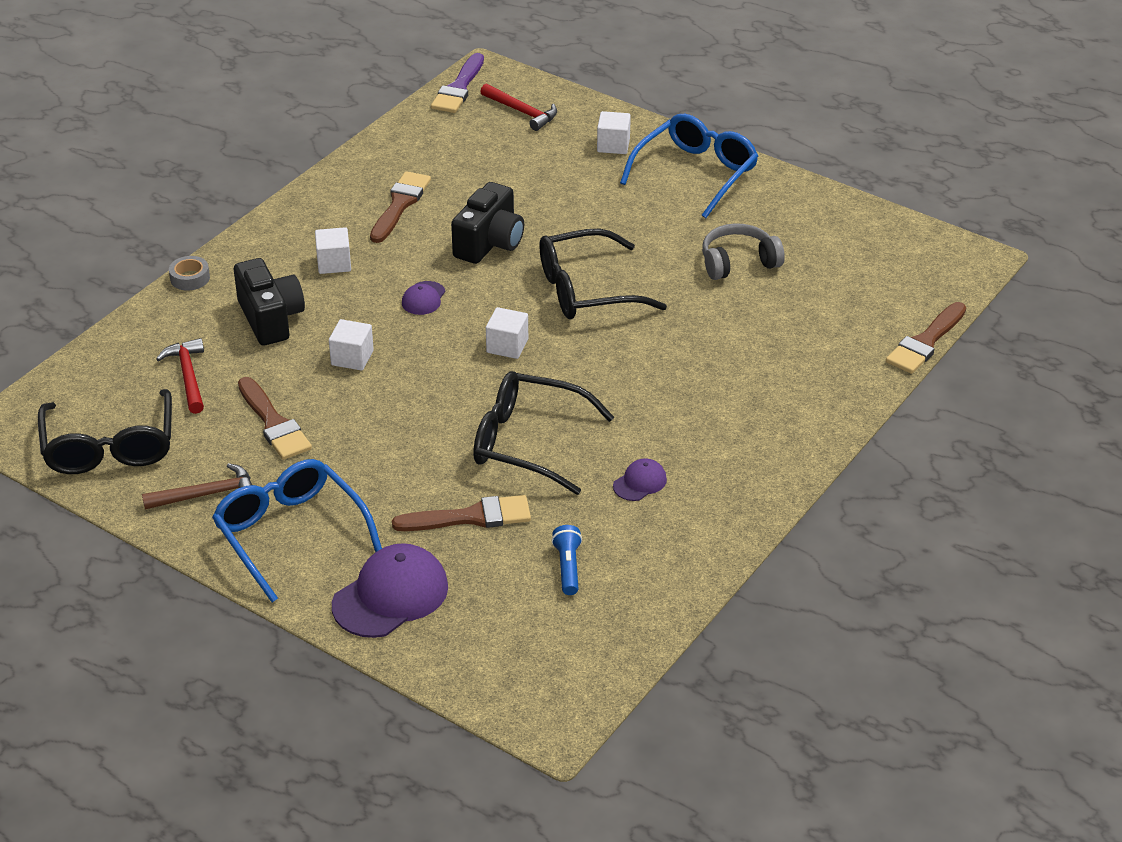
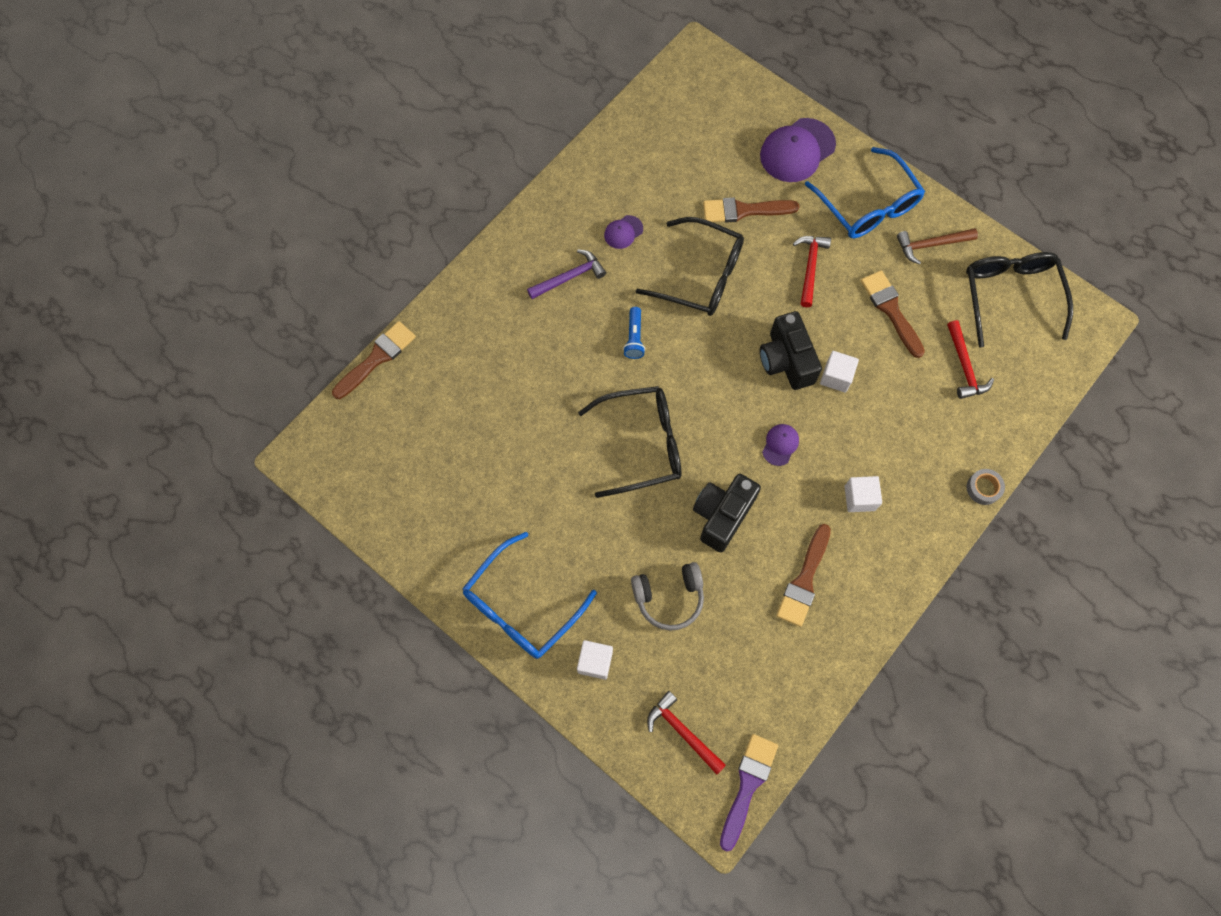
camera: 175 degrees left, 30 degrees up
black camera [234,258,305,346] -> black camera moved to [760,311,822,390]
white cube [486,307,528,359] -> none
blue flashlight [551,525,582,595] -> blue flashlight moved to [623,307,645,359]
grey headphones [702,223,785,280] -> grey headphones moved to [631,562,704,631]
none -> purple hammer [527,249,606,299]
none -> red hammer [793,236,831,307]

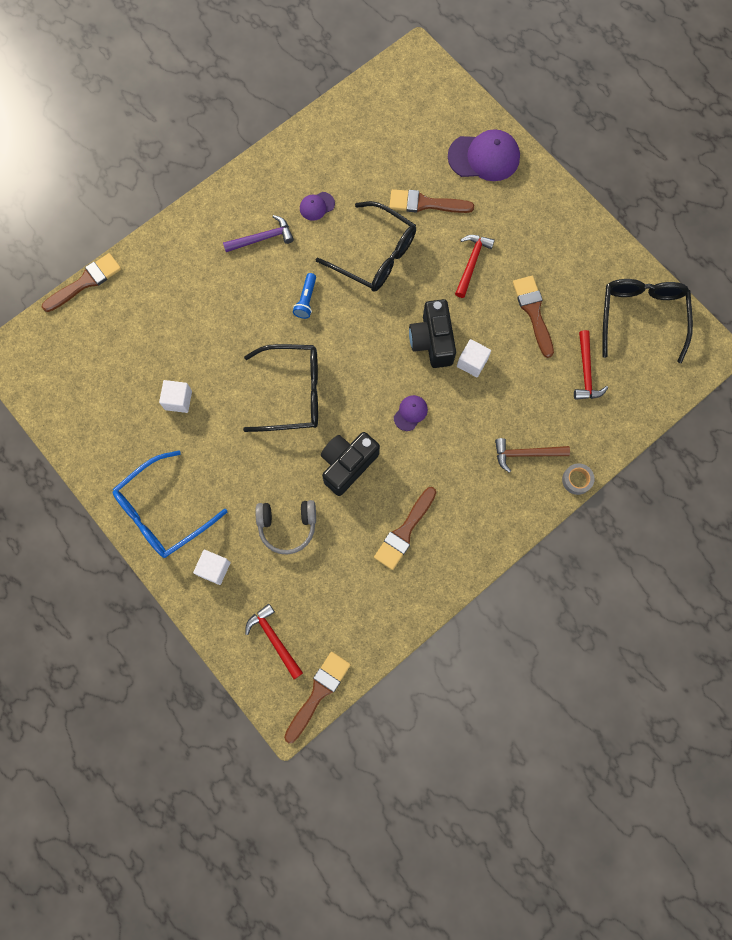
camera: 10 degrees right, 5 degrees up
purple brush [720,734,778,851] -> brown brush [284,652,351,743]
purple cap [760,118,836,182] -> purple cap turned 150 degrees counterclockwise [448,129,520,181]
blue glasses [805,147,925,238] -> none
white cube [844,476,882,512] -> white cube moved to [159,380,192,413]
brown hammer [897,228,978,265] -> brown hammer moved to [495,438,570,473]

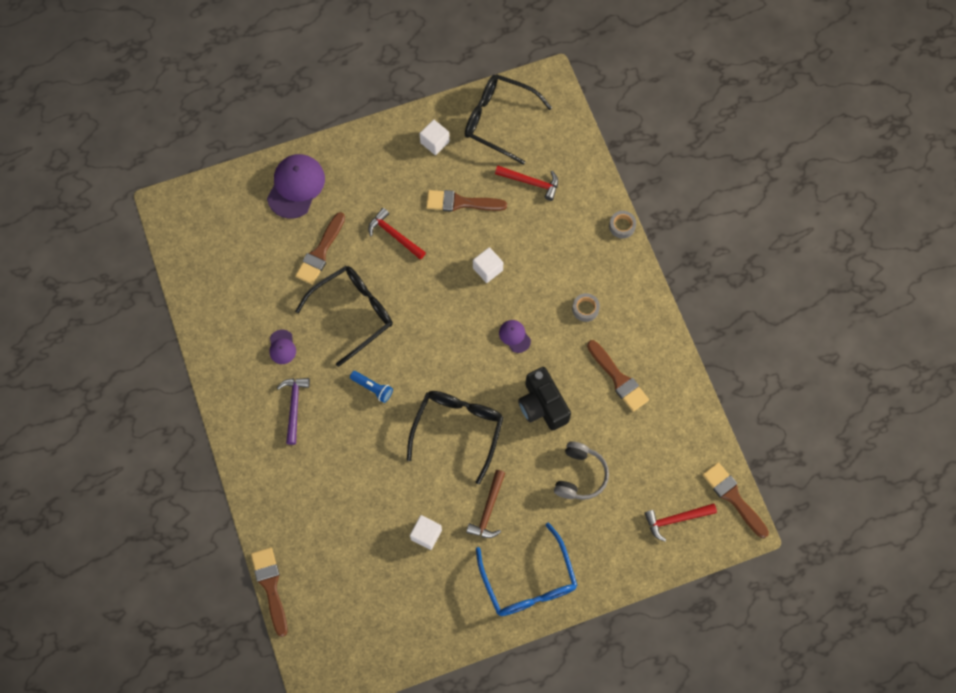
camera: 70 degrees left, 5 degrees down
white cube [193,550,231,585] -> white cube moved to [419,120,450,155]
black camera [409,299,456,368] -> none
brown hammer [495,438,570,473] -> brown hammer moved to [466,470,505,538]
none -> grey tape [572,293,600,322]

